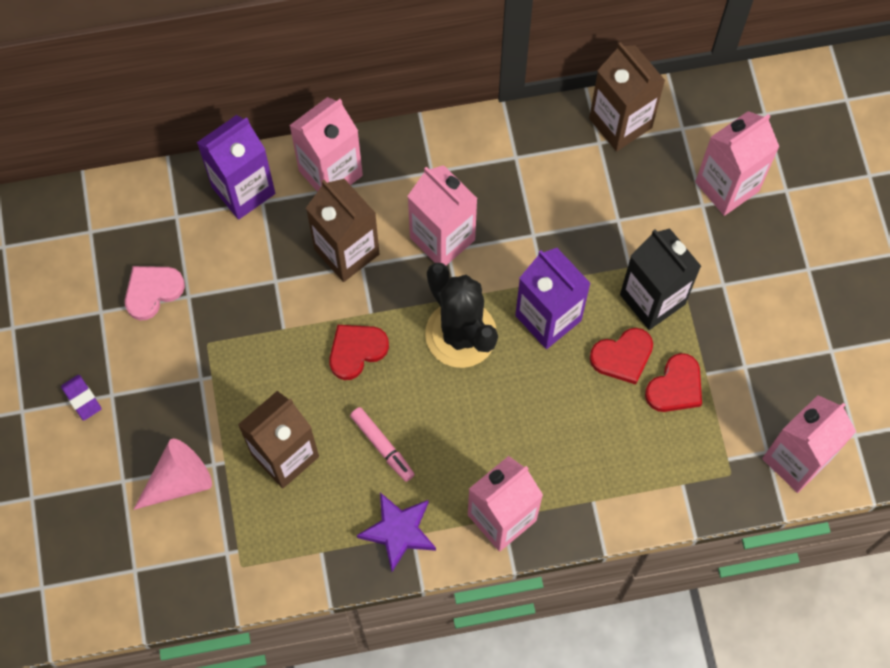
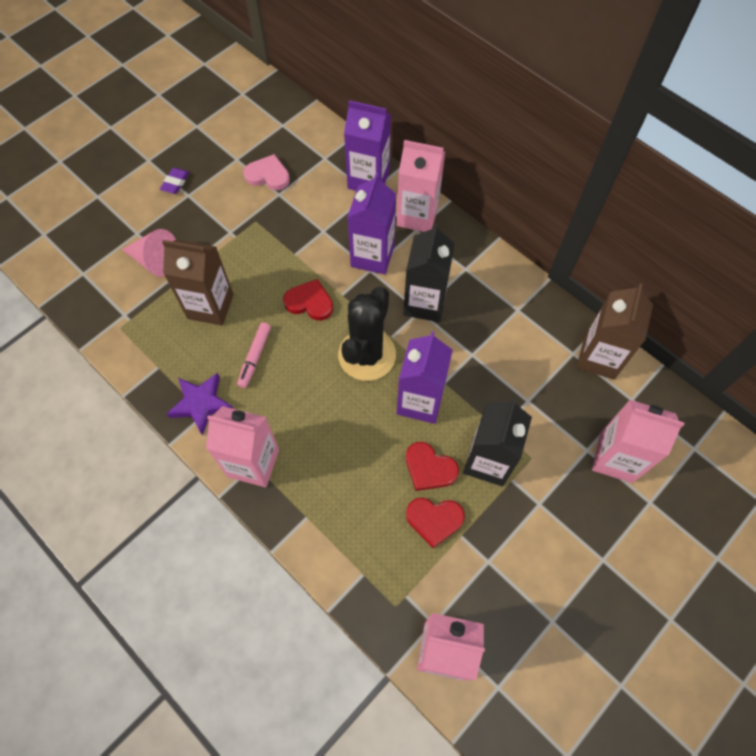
camera: 55 degrees right, 5 degrees down
brown carton [306,179,379,282] -> purple carton [347,173,396,275]
pink carton [407,165,478,265] -> black carton [403,223,455,322]

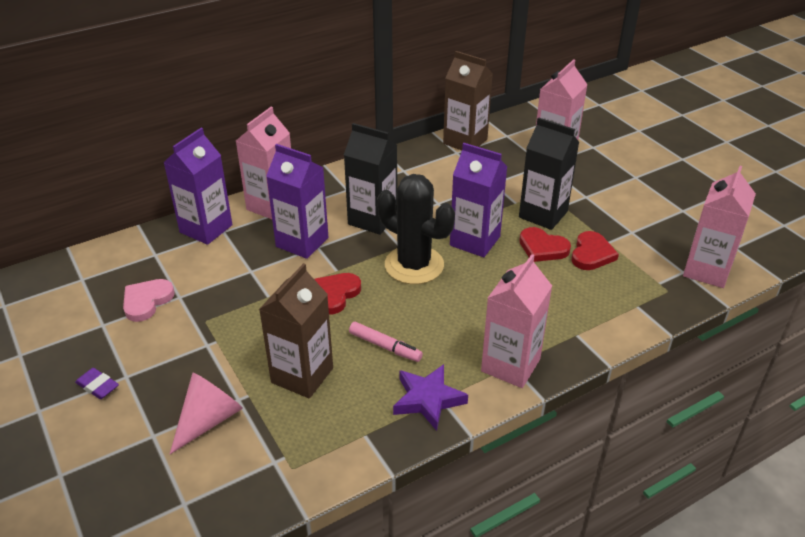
camera: 75 degrees left, 25 degrees down
red heart [406,442,459,491] -> red heart turned 75 degrees clockwise [519,227,571,262]

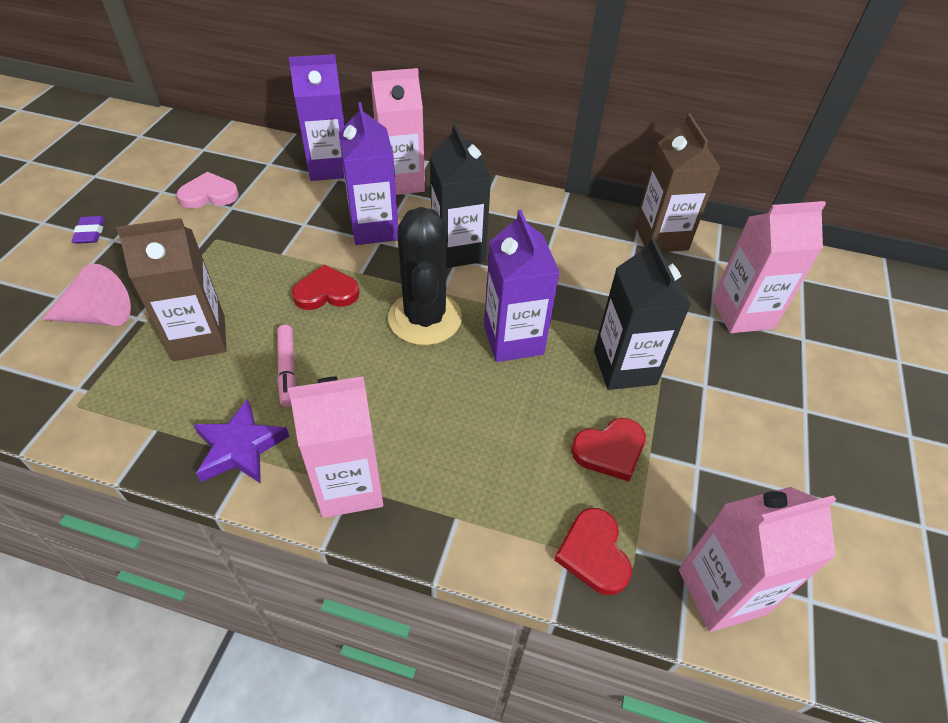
camera: 45 degrees right, 10 degrees up
red heart [519,227,571,262] -> red heart moved to [554,508,632,595]

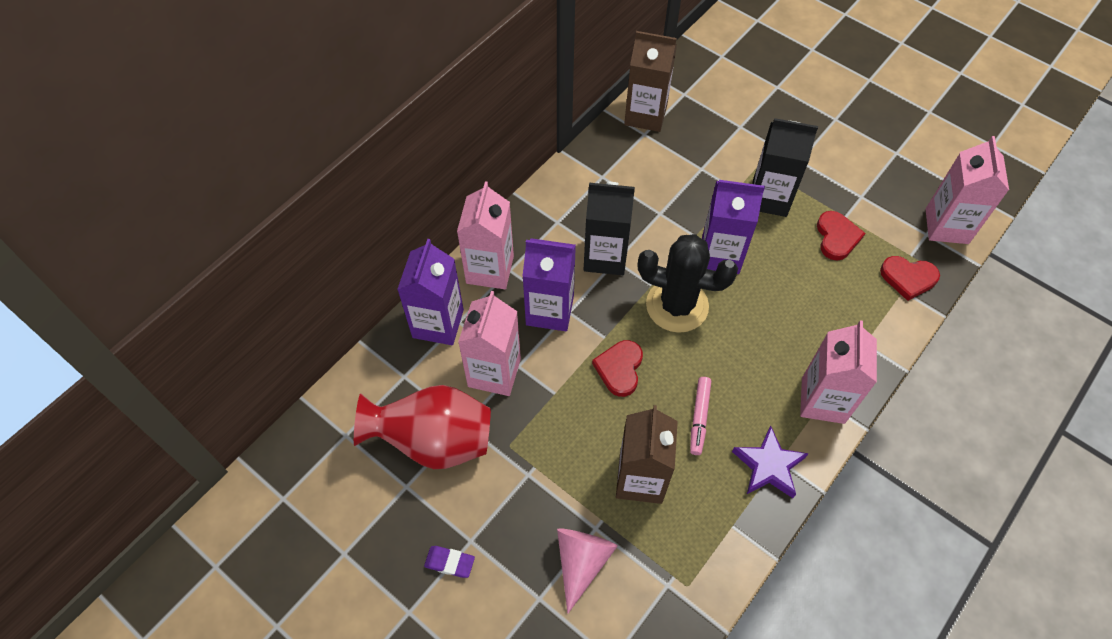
camera: 65 degrees left, 10 degrees up
pink heart [177,172,239,209] -> red vase [354,385,491,469]
pink marker [277,325,296,407] -> pink marker turned 90 degrees clockwise [690,377,711,455]
pink carton [712,201,826,333] -> pink carton moved to [458,291,521,396]

